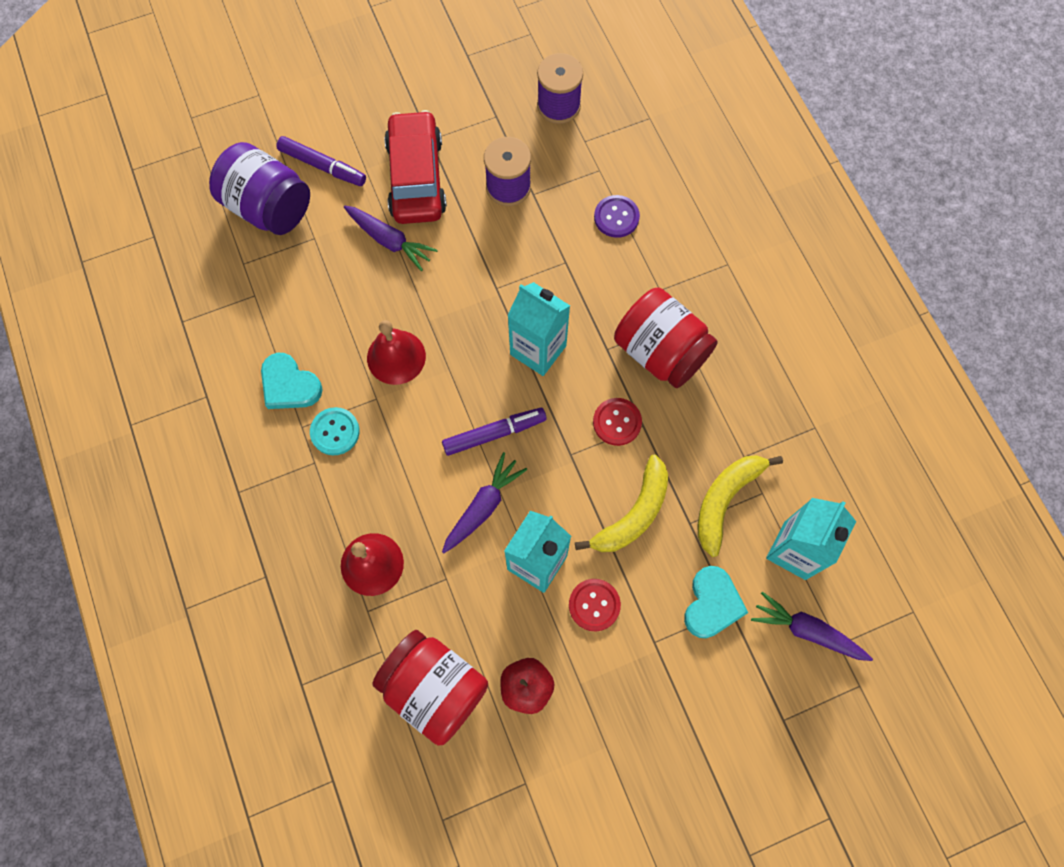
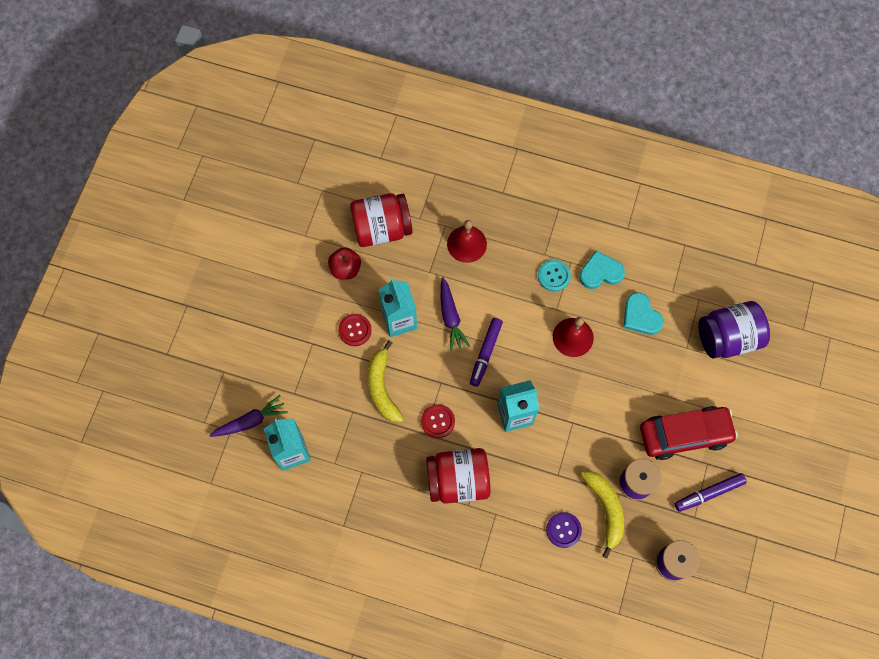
camera: 130 degrees right, 0 degrees up
purple marker [276,136,366,186] -> purple marker moved to [675,473,747,512]
purple carrot [344,206,438,271] -> none
red car [384,110,447,224] -> red car turned 45 degrees counterclockwise [640,406,738,460]
turquoise heart [684,566,748,638] -> turquoise heart moved to [623,293,664,335]
yellow banana [698,455,783,557] -> yellow banana moved to [580,471,624,558]

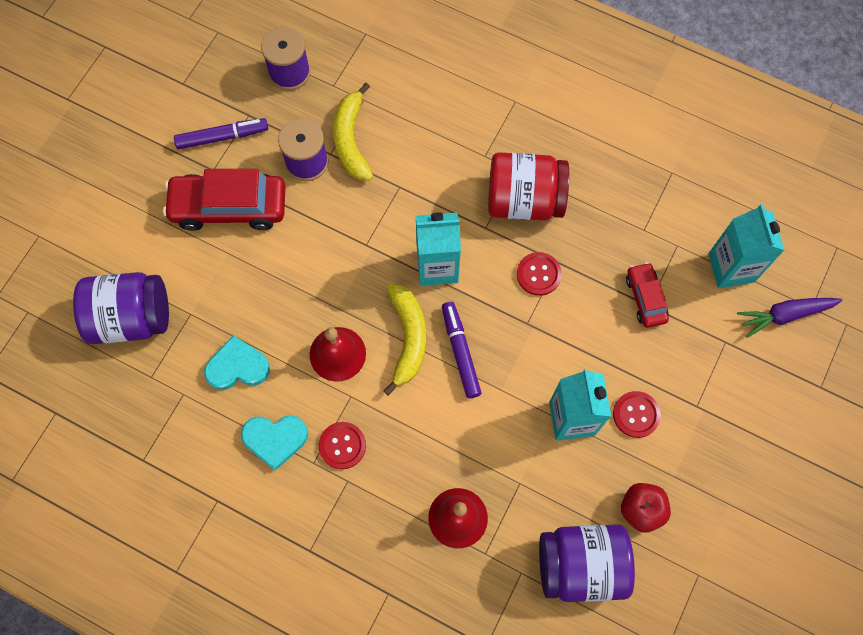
camera: 170 degrees left, 0 degrees up
red jar [350,193,412,247] -> purple jar [539,524,635,602]
yellow banana [368,340,404,422] -> yellow banana moved to [384,284,426,396]
purple carrot [441,277,470,351] -> none
purple marker [470,318,503,387] -> purple marker turned 45 degrees counterclockwise [442,302,482,398]
turquoise button [538,260,571,291] -> red button [319,422,366,469]
purple button [546,512,582,548] -> none
turquoise heart [623,293,664,335] -> turquoise heart turned 75 degrees counterclockwise [204,335,270,390]
none -> red car [626,262,669,328]

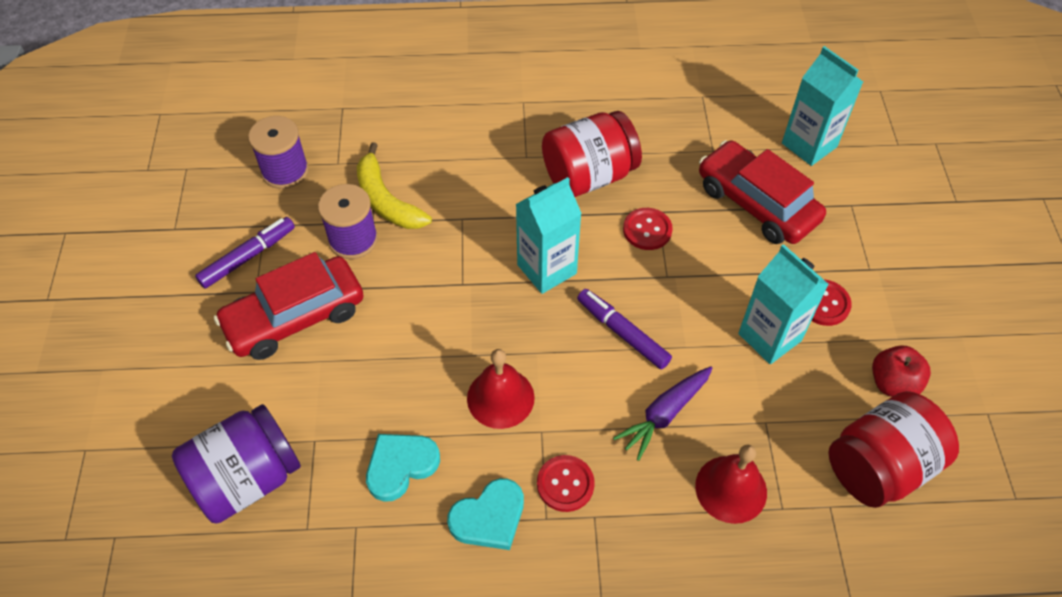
camera: 30 degrees left, 15 degrees down
yellow banana [384,284,426,396] -> none
purple jar [539,524,635,602] -> red jar [828,391,959,508]
red car [626,262,669,328] -> red car [699,140,826,244], size x1.86
purple carrot [737,298,842,338] -> purple carrot moved to [613,366,713,461]

